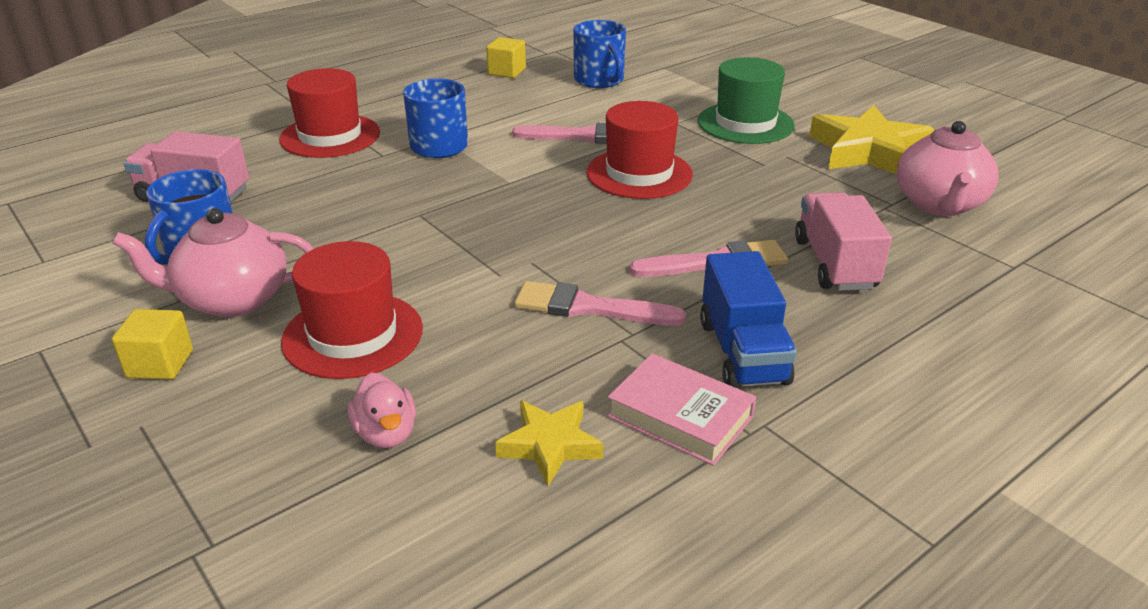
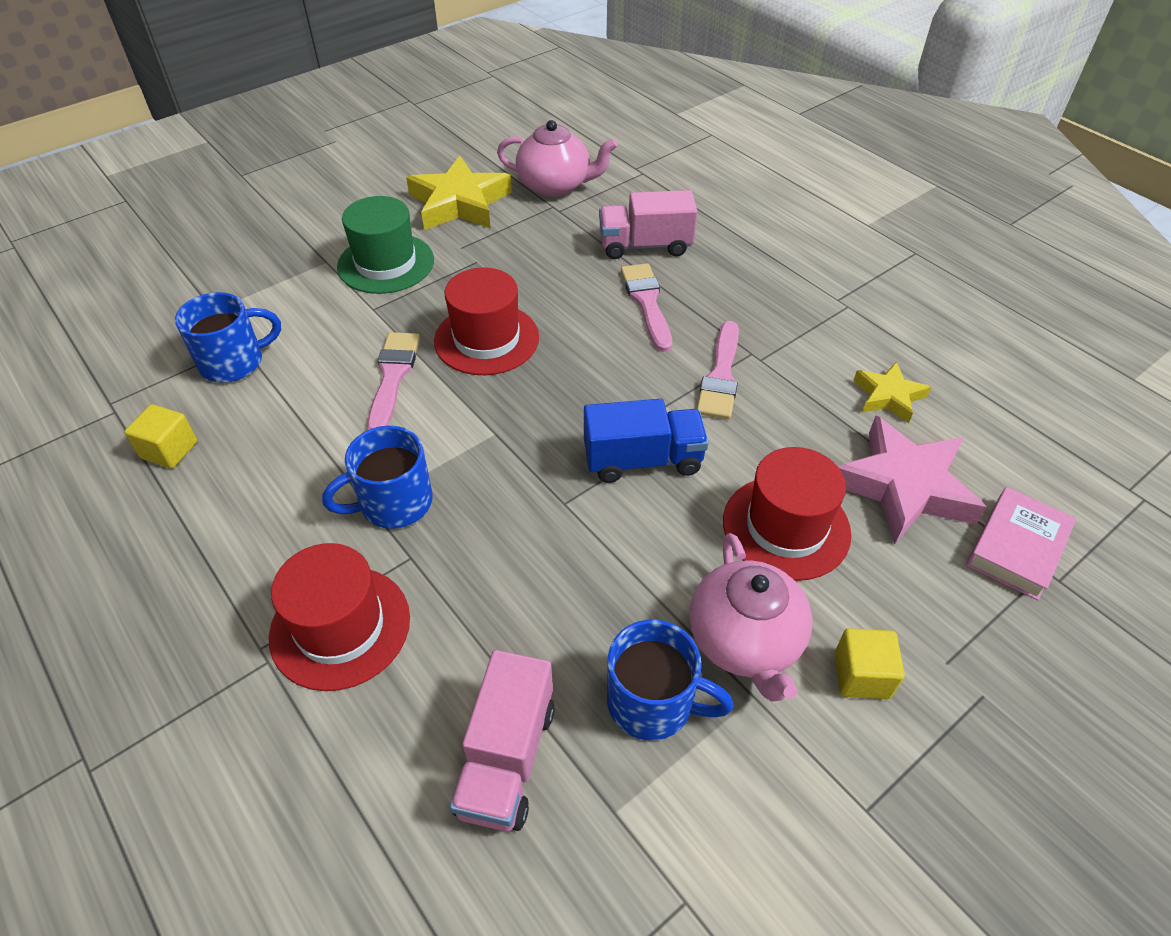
camera: 90 degrees left, 15 degrees up
pink duck [348,372,416,448] -> pink star [838,416,987,544]
pink book [607,353,756,466] -> pink book moved to [966,487,1076,600]
blue truck [700,251,797,388] -> blue truck moved to [584,399,709,483]

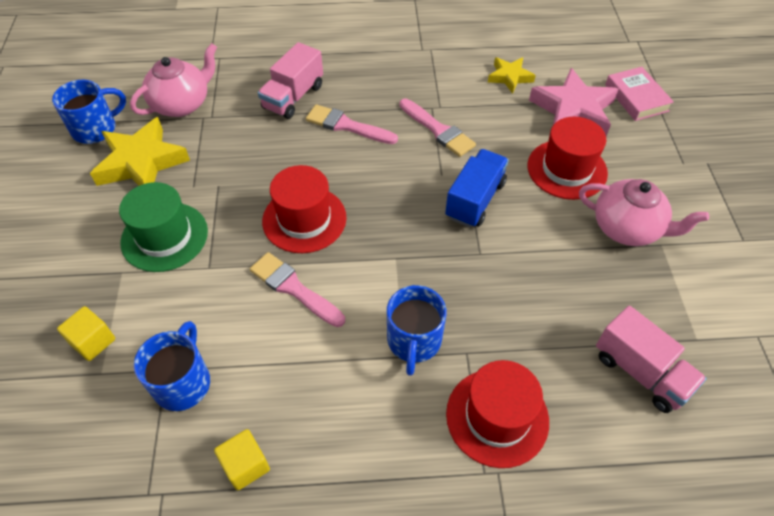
camera: 55 degrees left, 5 degrees up
blue mug [607,620,734,740] -> blue mug moved to [52,80,126,144]
yellow cube [834,628,905,699] -> yellow cube moved to [57,306,115,361]

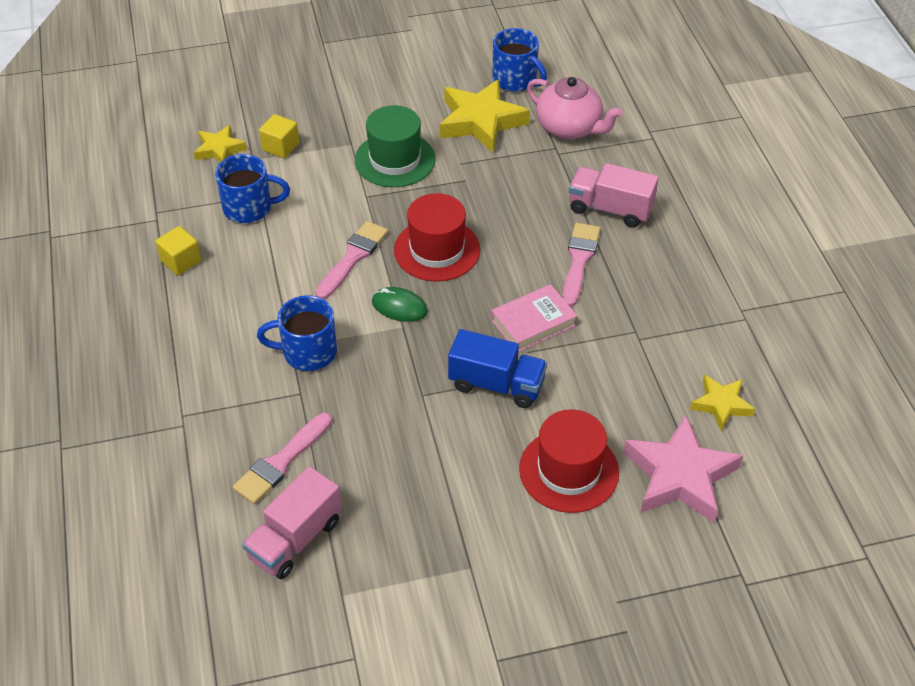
camera: 80 degrees right, 5 degrees down
pink brush [400,99,476,157] -> pink brush moved to [233,413,332,504]
red hat [446,360,549,468] -> none
pink teapot [579,179,709,246] -> none
pink book [605,67,674,121] -> pink book moved to [491,284,577,352]
none -> yellow star [193,125,247,163]
none -> green mouse [372,287,428,322]

